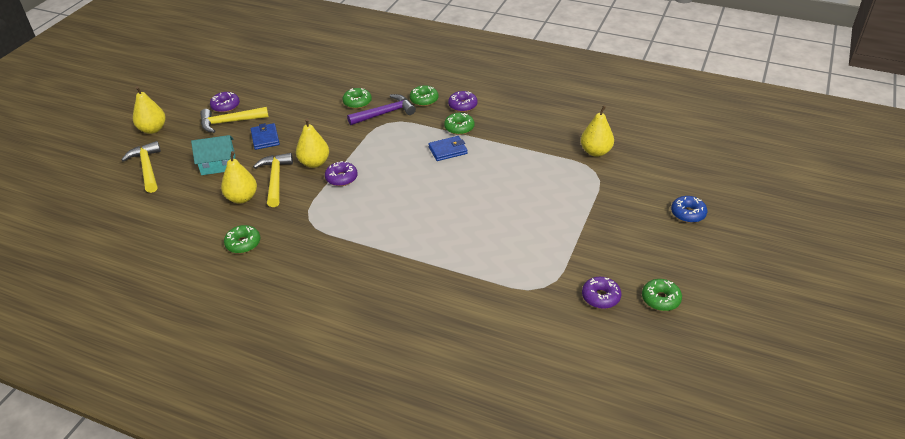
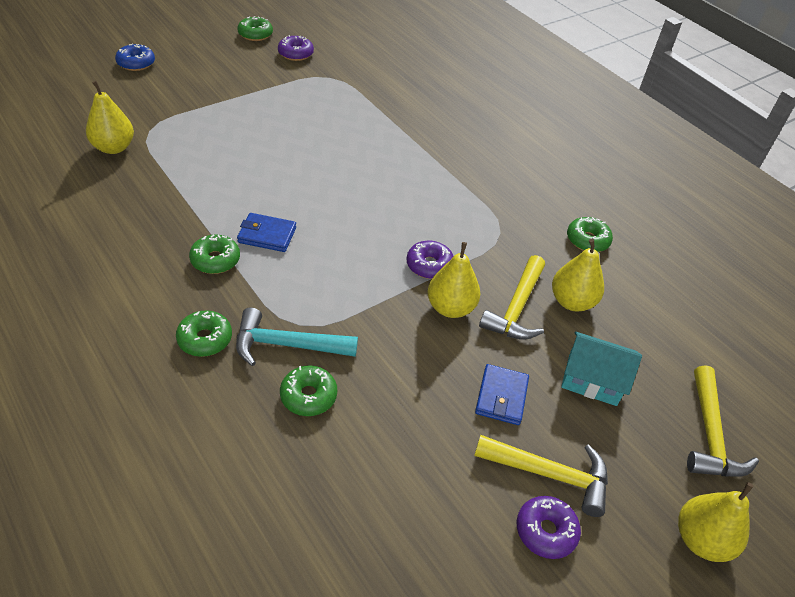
camera: 155 degrees left, 5 degrees up
purple hammer [347,94,416,125] -> turquoise hammer [236,308,358,366]
purple donut [448,91,477,112] -> none

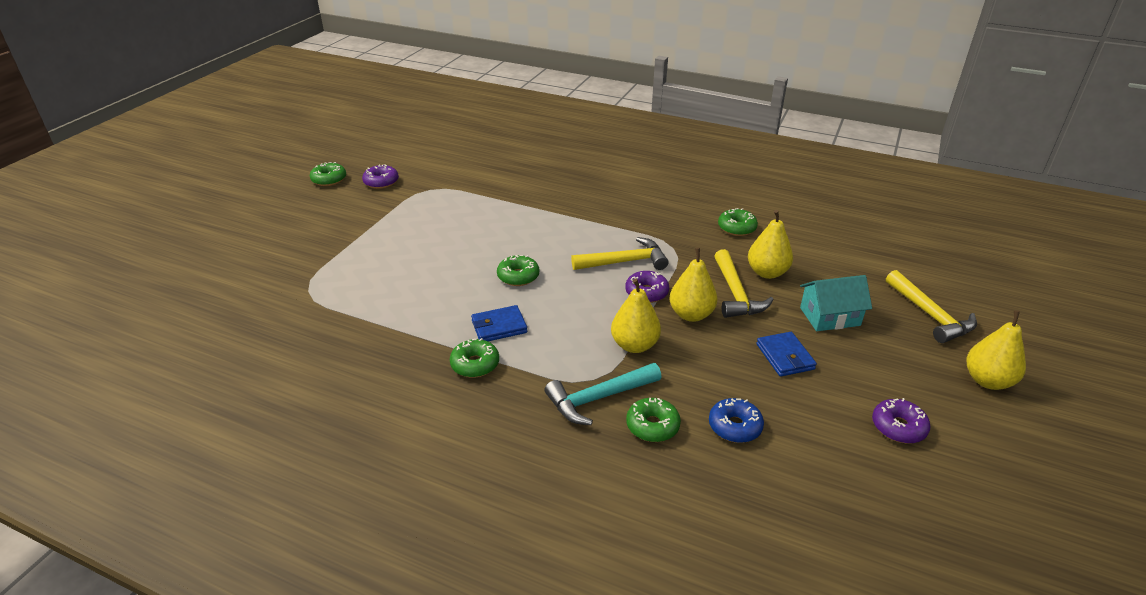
camera: 25 degrees left, 10 degrees down
yellow pear [86,81,134,154] -> yellow pear moved to [611,279,661,353]
blue donut [115,43,155,71] -> blue donut moved to [709,398,764,443]
green donut [176,310,232,357] -> green donut moved to [497,255,539,286]
yellow hammer [474,435,608,517] -> yellow hammer moved to [571,237,668,270]

